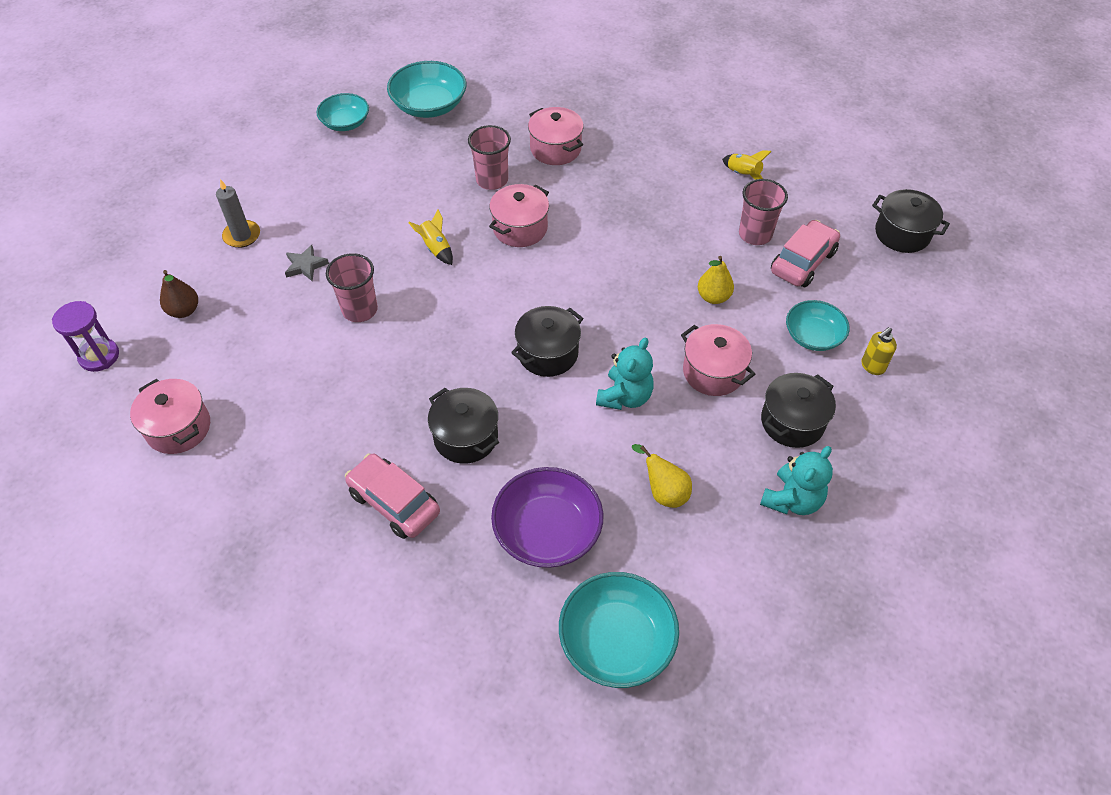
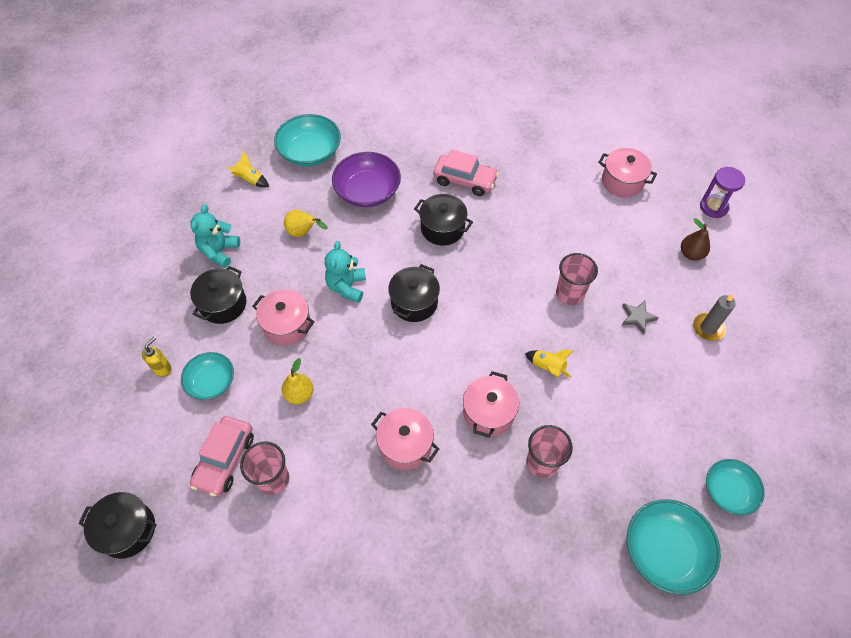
camera: 160 degrees right, 5 degrees up
pink pot [528,107,584,165] -> pink pot moved to [371,408,439,470]
yellow rocket [722,150,772,180] -> yellow rocket moved to [226,151,269,188]

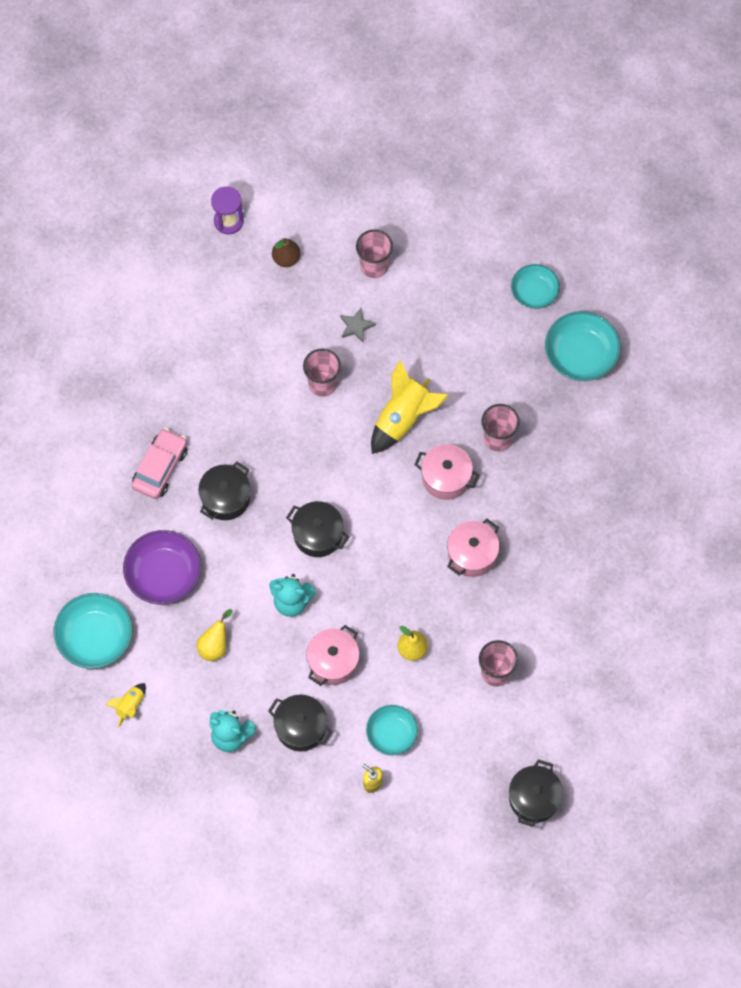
camera: 85 degrees left, 10 degrees up
pink car [190,416,254,496] -> none
yellow rocket [525,349,573,378] -> yellow rocket [371,360,449,454], size x1.96
pink pot [598,148,657,197] -> none
grey candle [693,294,736,341] -> pink cup [356,229,393,278]

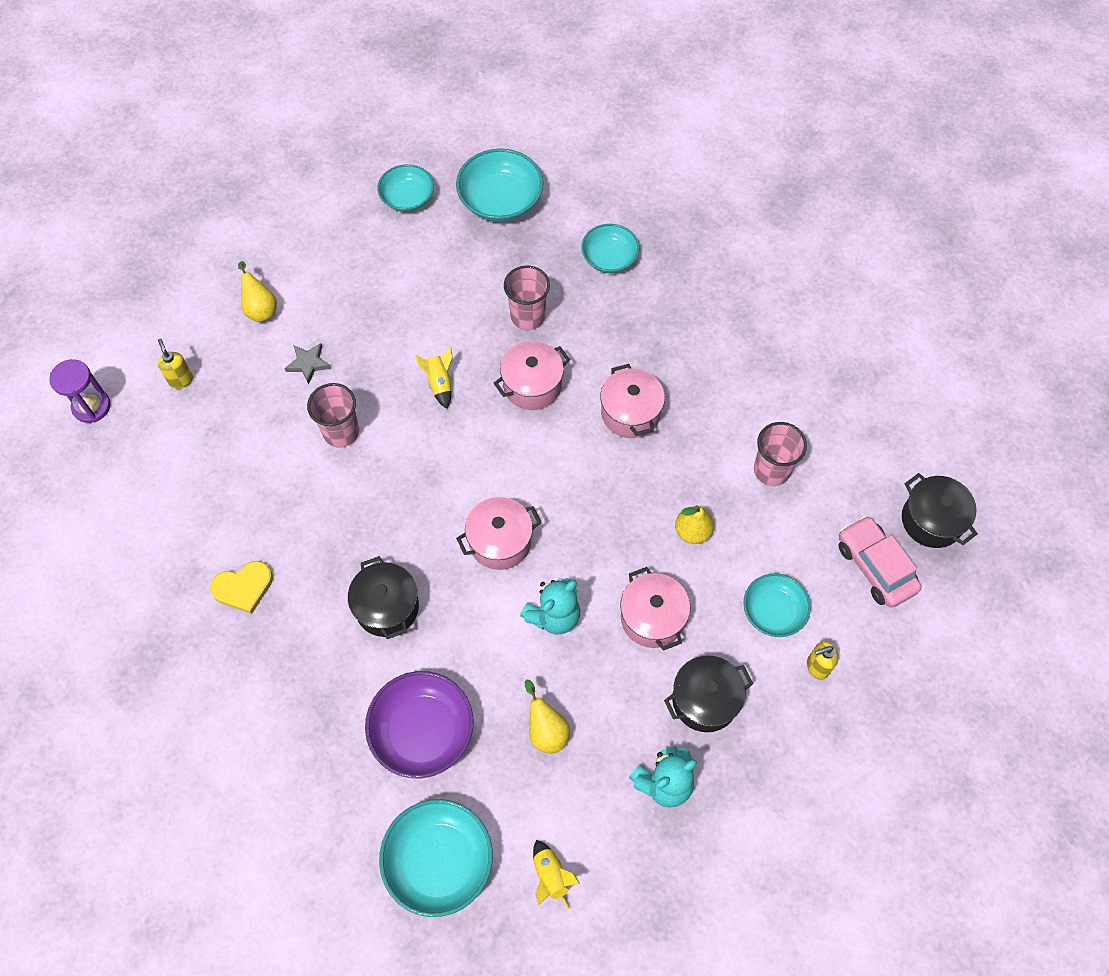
camera: 55 degrees left, 5 degrees down
pink car [132,428,187,499] -> pink car moved to [838,516,922,608]
brown pear [272,238,301,267] -> yellow soap dispenser [158,338,193,389]
black pot [286,501,349,557] -> pink pot [456,497,542,570]
pink cup [356,229,393,278] -> yellow pear [238,261,277,322]
yellow rocket [371,360,449,454] -> yellow rocket [415,347,453,409], size x0.51
none -> yellow heart [210,561,273,614]
none -> turquoise bowl [581,224,639,273]

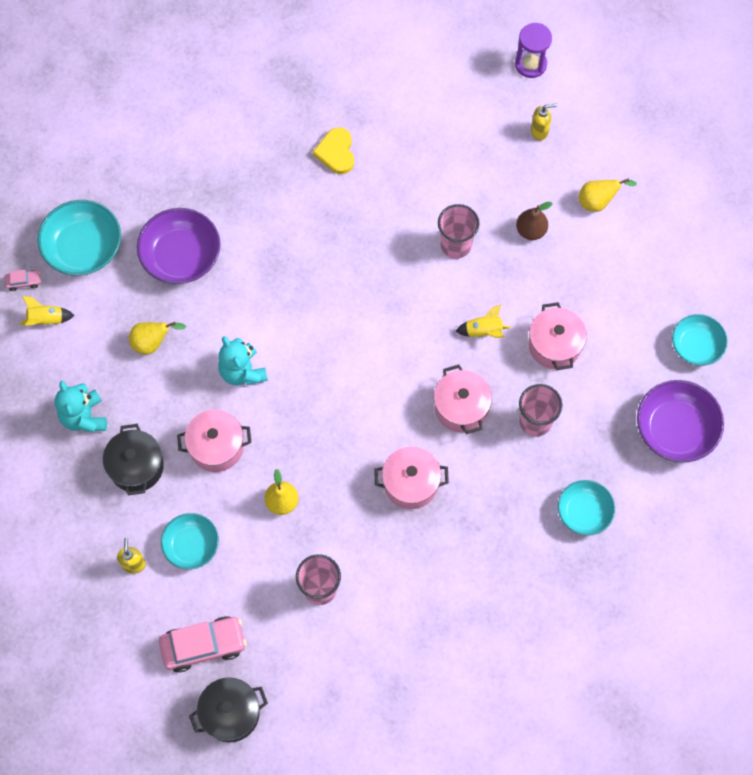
camera: 105 degrees right, 5 degrees up
grey star [284,343,331,385] -> brown pear [516,202,553,240]
black pot [348,556,419,639] -> none
turquoise bowl [456,149,543,222] -> purple bowl [637,380,724,462]
pink pot [456,497,542,570] -> pink pot moved to [528,302,587,370]
none -> pink car [4,270,41,291]

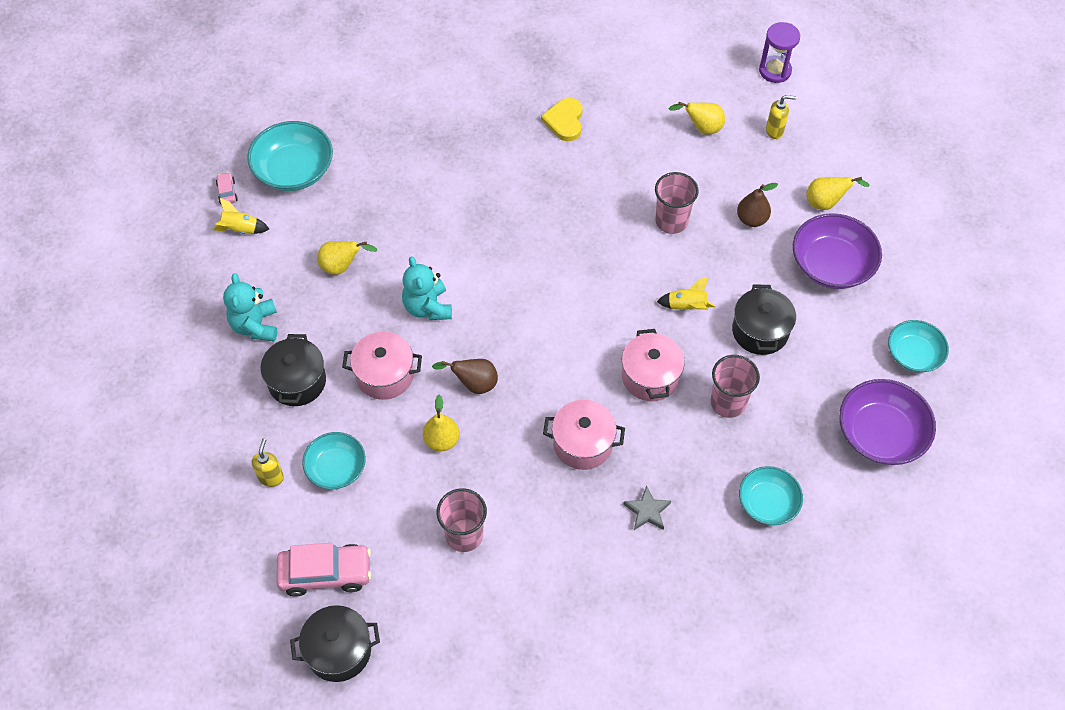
camera: 10 degrees right, 10 degrees down
pink car [4,270,41,291] -> pink car turned 105 degrees counterclockwise [216,172,238,204]
purple bowl [137,208,220,284] -> purple bowl moved to [793,213,882,289]
pink pot [528,302,587,370] -> black pot [732,285,796,355]
none -> brown pear [432,359,498,394]
none -> grey star [623,485,671,530]
none -> yellow pear [668,102,725,135]

